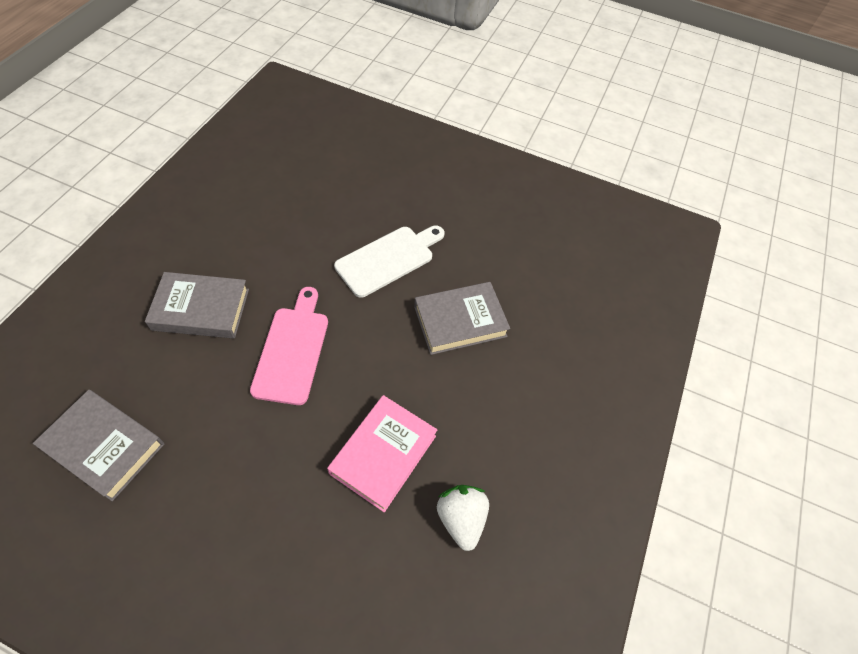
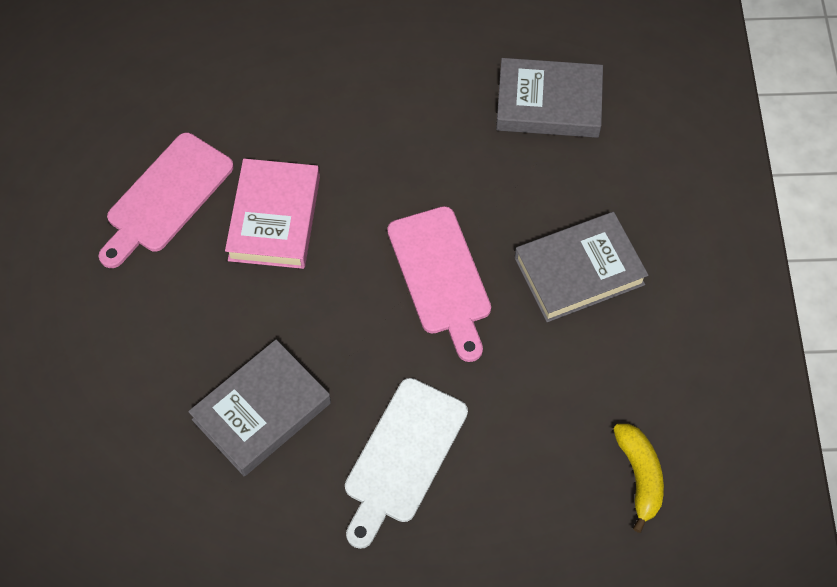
camera: 160 degrees right, 5 degrees up
white strawberry [437,485,489,551] -> pink cutting board [98,133,234,268]
none -> yellow banana [613,424,664,533]

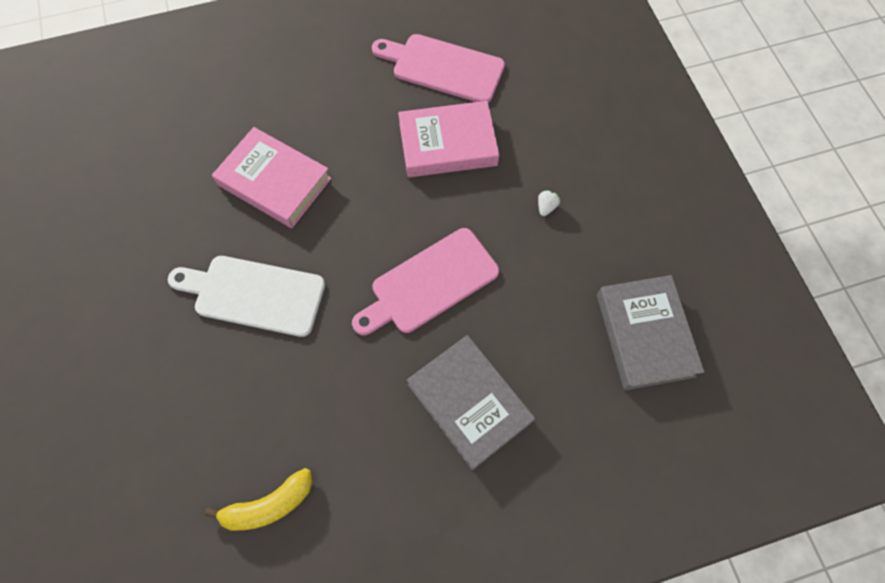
camera: 75 degrees right, 5 degrees up
grey book [188,340,331,476] -> pink book [212,127,331,228]
none -> white strawberry [538,190,560,216]

